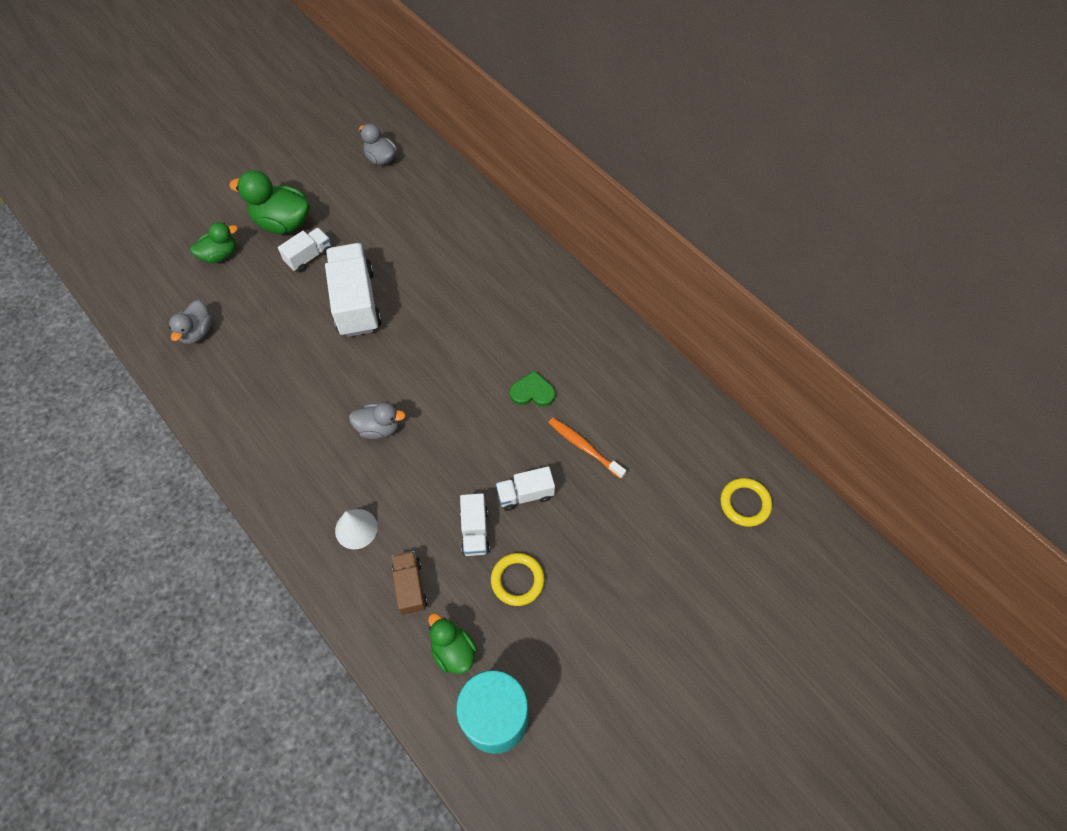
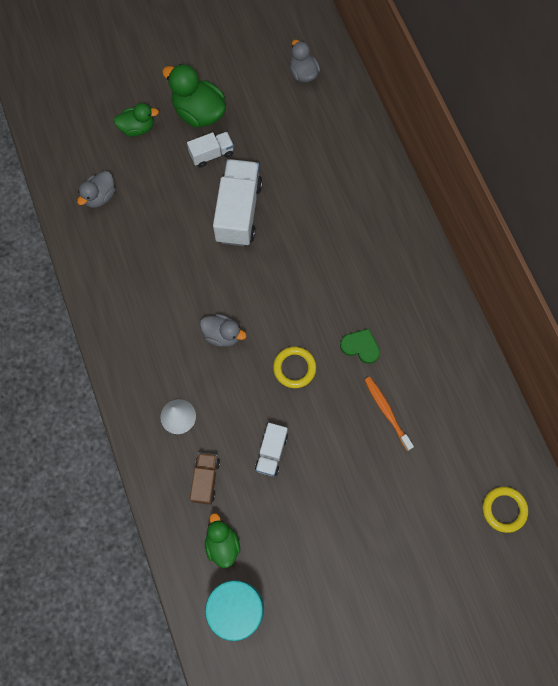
camera: 20 degrees right, 10 degrees up
yellow ring [491,553,545,606] -> yellow ring moved to [273,347,316,388]
white truck [496,466,555,511] -> none

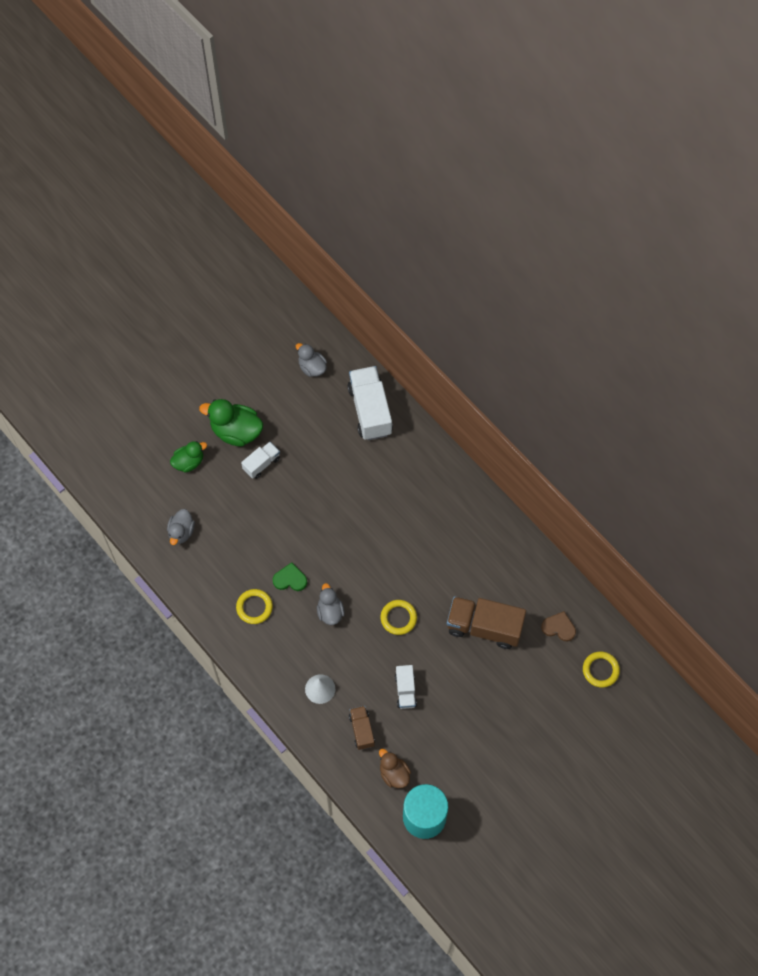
camera: 20 degrees left, 5 degrees down
grey duck [200,314,246,347] -> grey duck turned 105 degrees counterclockwise [317,583,345,625]
green duck [205,513,240,568] -> brown duck [379,749,411,788]
white truck [213,159,263,246] -> white truck moved to [347,366,393,440]
green heart [340,329,380,364] -> green heart moved to [273,563,307,591]
orange toothbrush [364,377,414,451] -> brown truck [447,596,526,649]
none -> yellow ring [236,589,273,624]
none -> brown heart [541,611,576,642]

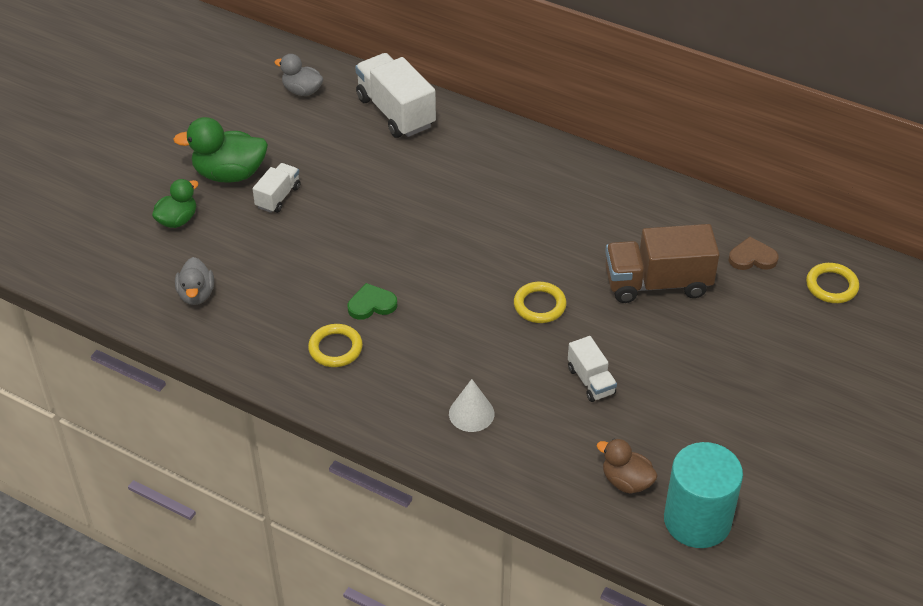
camera: 20 degrees left, 20 degrees down
grey duck [317,583,345,625] -> none
brown truck [349,706,375,750] -> none

